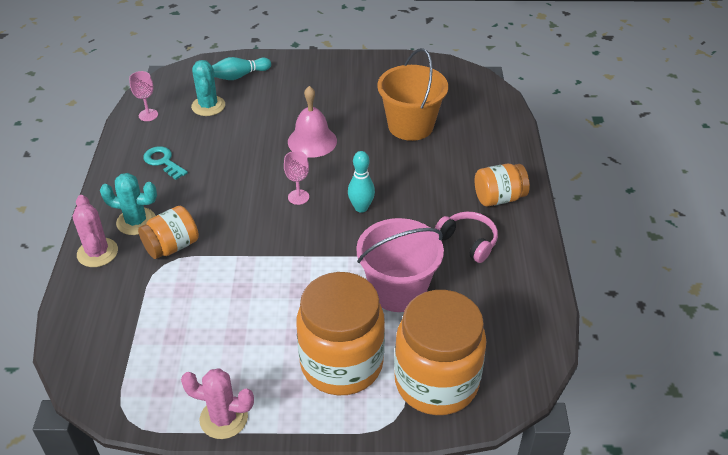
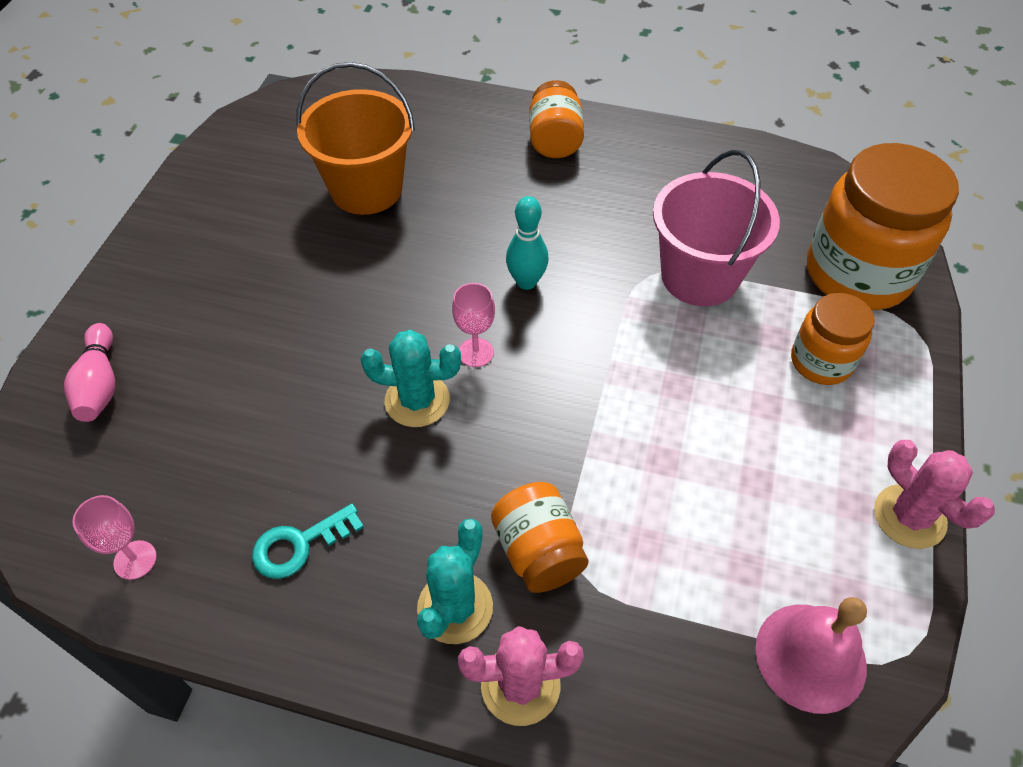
camera: 75 degrees left, 10 degrees up
pink cactus [181,368,254,439] -> pink cactus turned 60 degrees counterclockwise [874,440,995,549]
turquoise cactus [191,60,225,116] -> turquoise cactus moved to [361,330,461,427]
turquoise bowling pin [212,57,271,80] -> pink bowling pin [64,323,116,422]
pink bell [288,86,337,158] -> pink bell moved to [755,597,867,714]
orange jar [296,272,385,395] -> orange jar [791,293,875,385], size x0.55
pink headphones [435,212,498,263] -> none

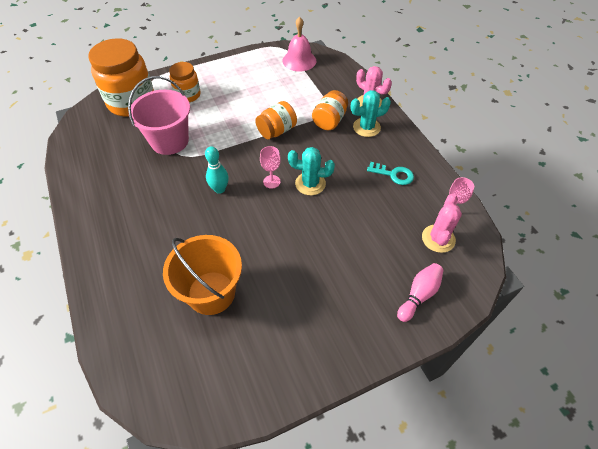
camera: 130 degrees left, 0 degrees up
turquoise cactus [361,330,461,427] -> turquoise cactus turned 45 degrees counterclockwise [288,147,335,195]
orange jar [529,80,584,158] -> orange jar moved to [255,101,297,139]
pink cactus [874,440,995,549] -> pink cactus moved to [422,193,462,253]

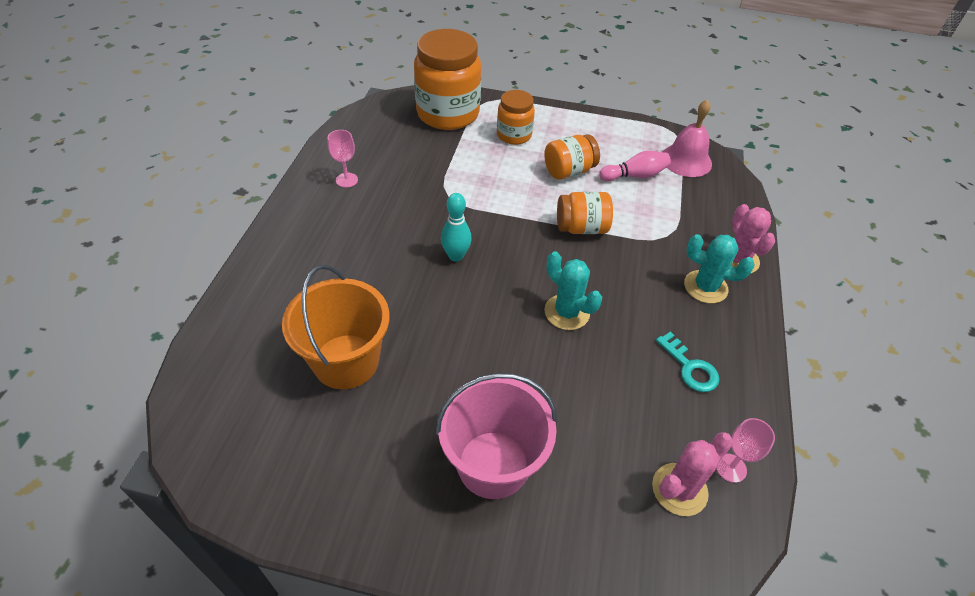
camera: 35 degrees right, 5 degrees down
pink bucket [128,76,190,155] -> pink bucket moved to [436,373,557,499]
pink goblet [260,146,281,189] -> pink goblet moved to [328,130,358,188]
orange jar [312,90,348,130] -> orange jar moved to [544,134,600,179]
pink bowling pin [397,263,444,322] -> pink bowling pin moved to [599,151,671,181]

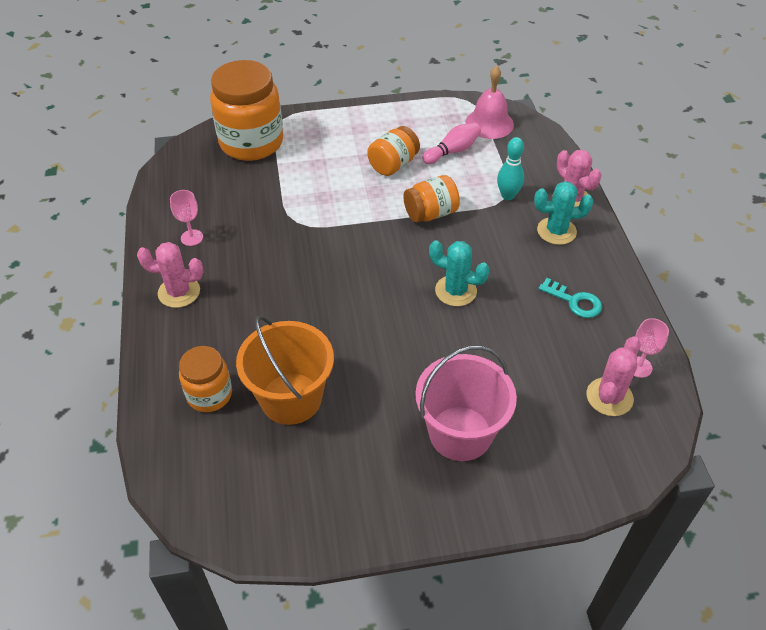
camera: 20 degrees left, 0 degrees up
turquoise bowling pin [441,193,472,262] -> turquoise bowling pin moved to [497,137,524,200]
orange jar [497,90,535,145] -> orange jar moved to [179,346,232,412]
none -> pink cactus [137,242,203,308]

